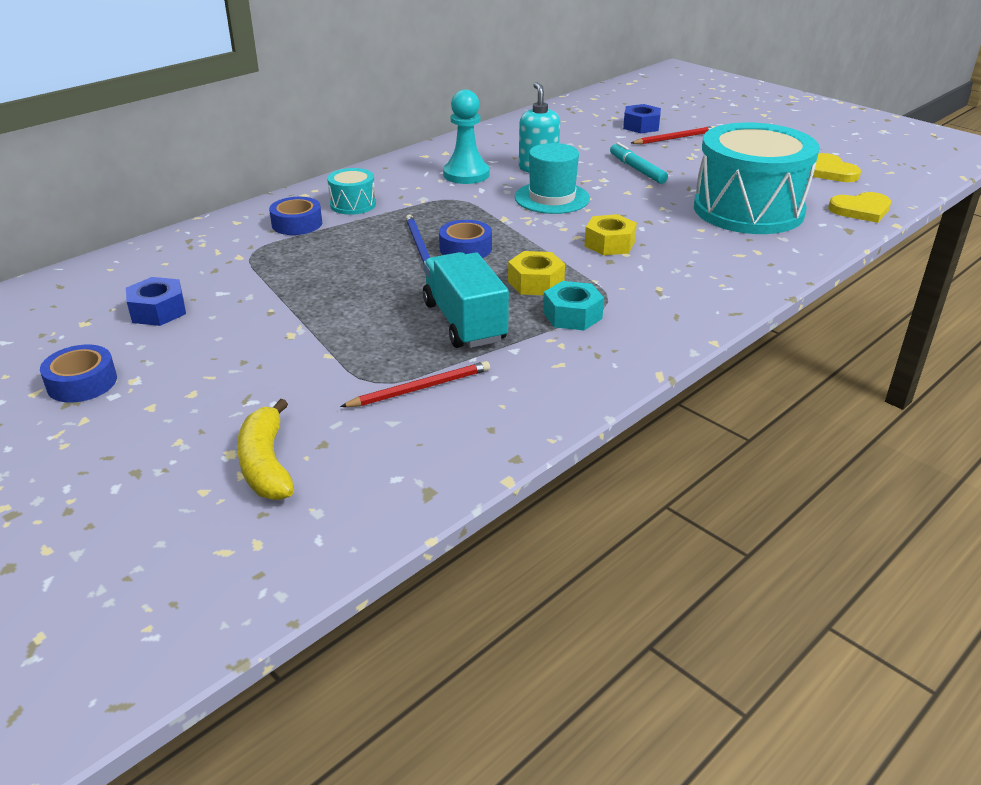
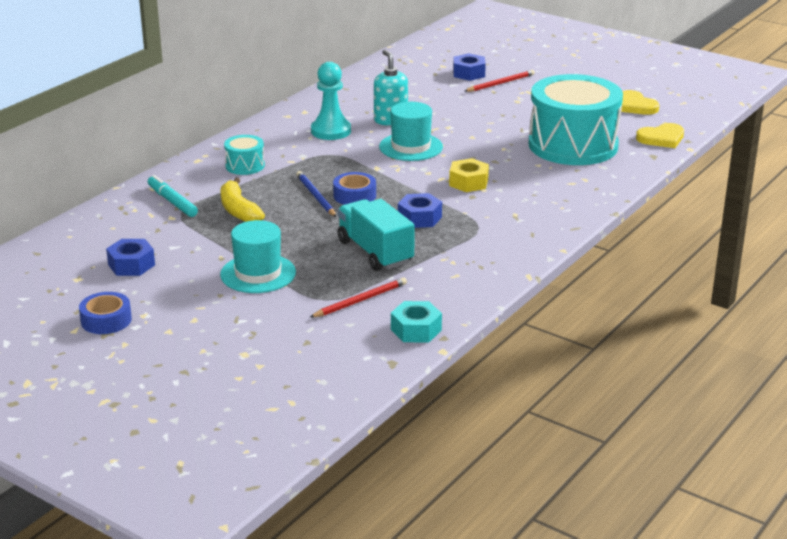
camera: 10 degrees left, 5 degrees down
yellow banana [237,399,294,500] -> yellow banana moved to [221,178,265,222]
blue tape [269,197,322,235] -> none
yellow nut [508,251,565,295] -> blue nut [398,193,442,228]
turquoise nut [543,281,604,331] -> turquoise nut moved to [391,301,442,343]
turquoise marker [610,142,668,184] -> turquoise marker moved to [148,175,198,217]
none -> turquoise hat [220,220,296,293]

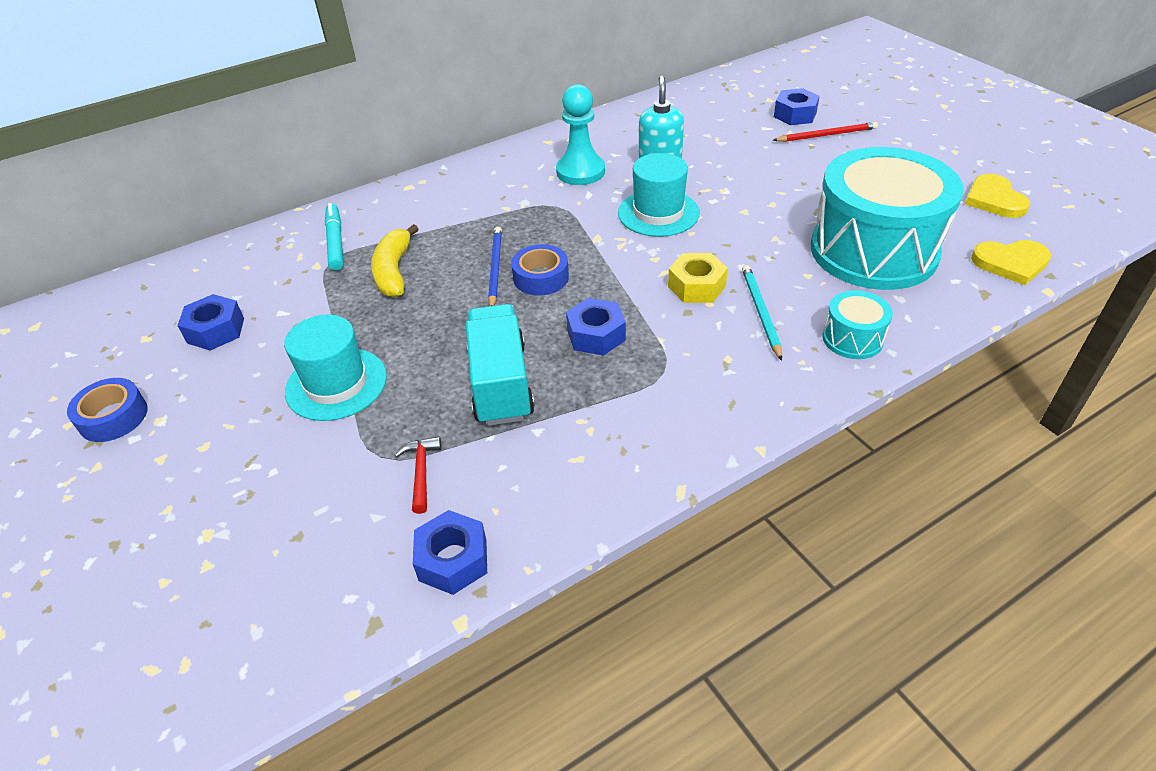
camera: 25 degrees right, 15 degrees up
turquoise drum [224,135,265,175] -> turquoise drum moved to [822,290,893,359]
red pencil [309,277,407,318] -> red hammer [394,436,442,514]
turquoise nut [391,301,442,343] -> blue nut [413,510,487,595]
none -> turquoise pencil [742,265,782,361]

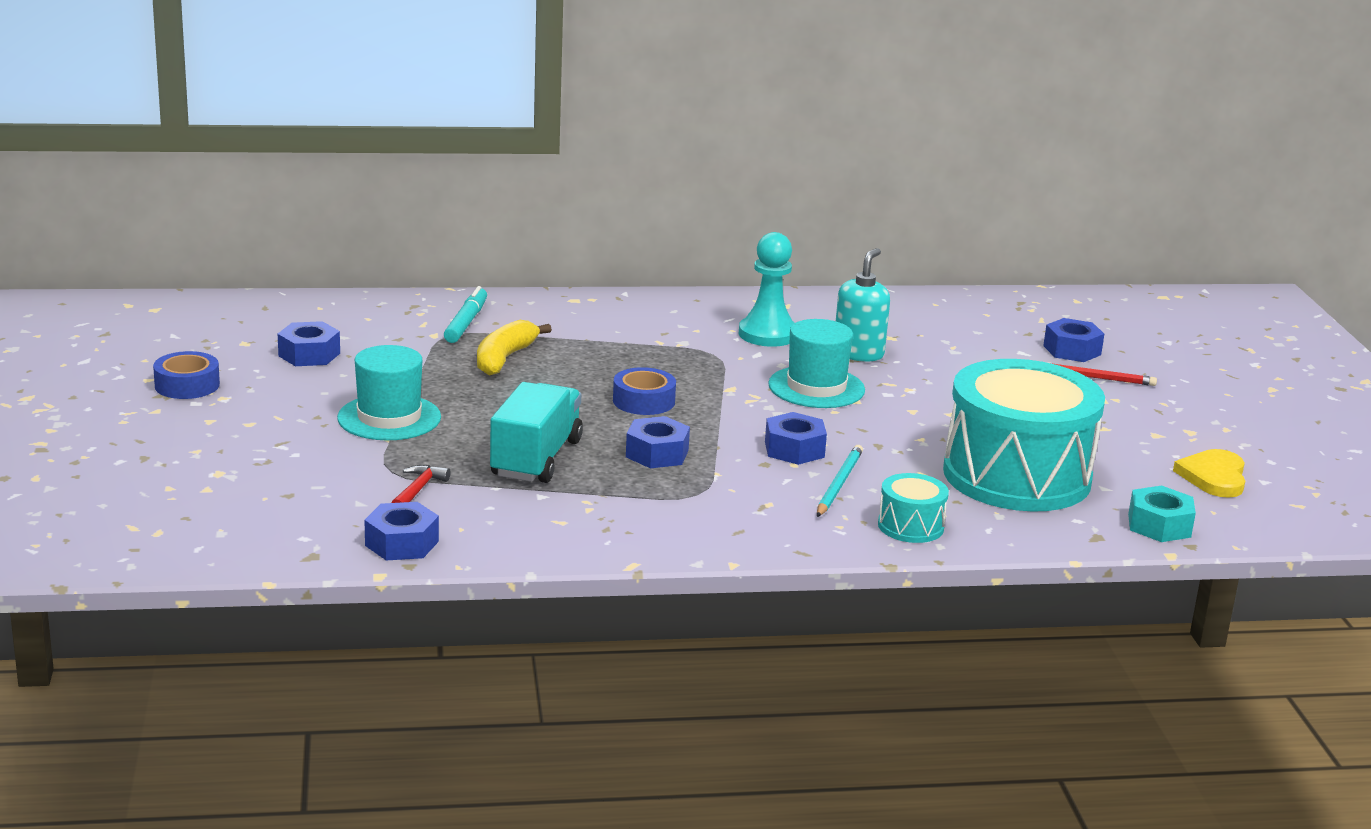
camera: 20 degrees right, 20 degrees down
blue pencil [488,226,502,306] -> none
yellow nut [668,253,728,303] -> blue nut [765,412,827,465]
yellow heart [971,240,1051,285] -> turquoise nut [1128,486,1196,542]

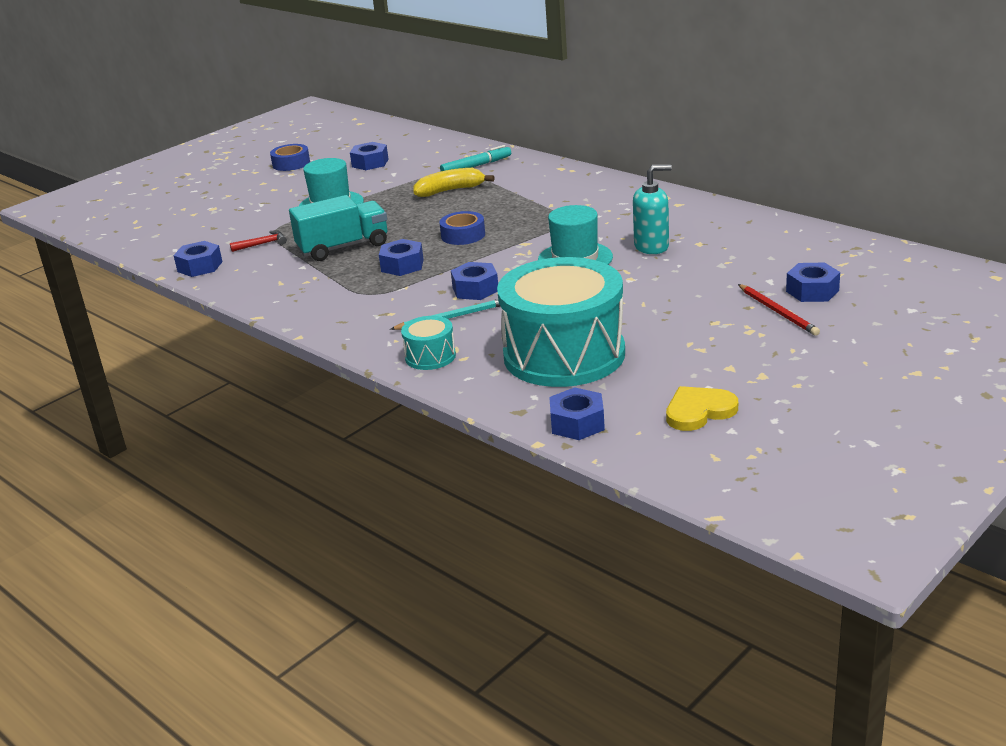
camera: 55 degrees right, 5 degrees up
turquoise pawn [739,232,794,347] -> none
turquoise nut [1128,486,1196,542] -> blue nut [549,387,605,440]

